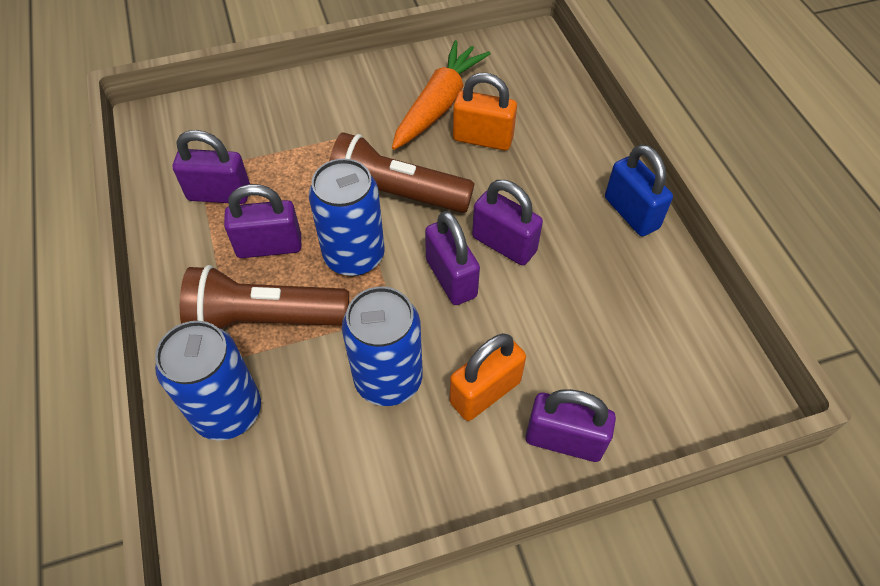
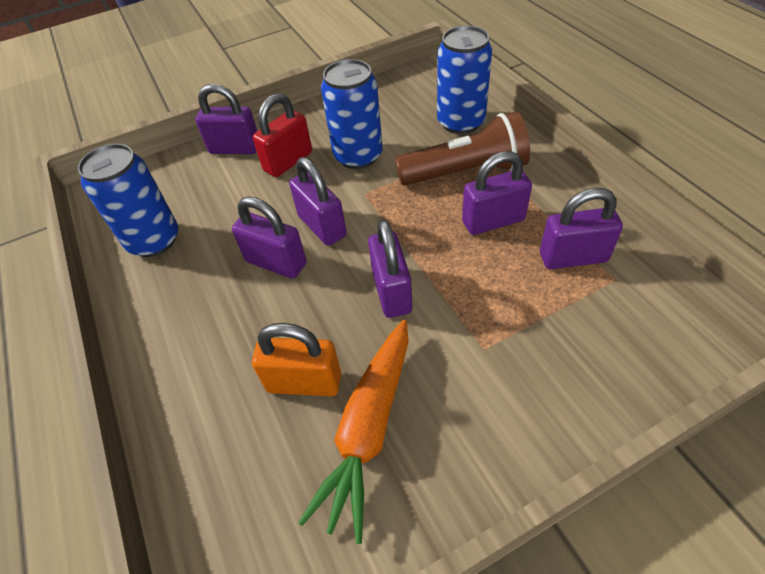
camera: 175 degrees right, 5 degrees down
blue can [309,158,385,276] -> blue can moved to [78,144,178,257]
brown flashlight [329,132,475,213] -> purple padlock [368,219,412,318]
orange padlock [450,333,526,421] -> red padlock [253,93,312,177]
blue padlock [605,144,673,236] -> none

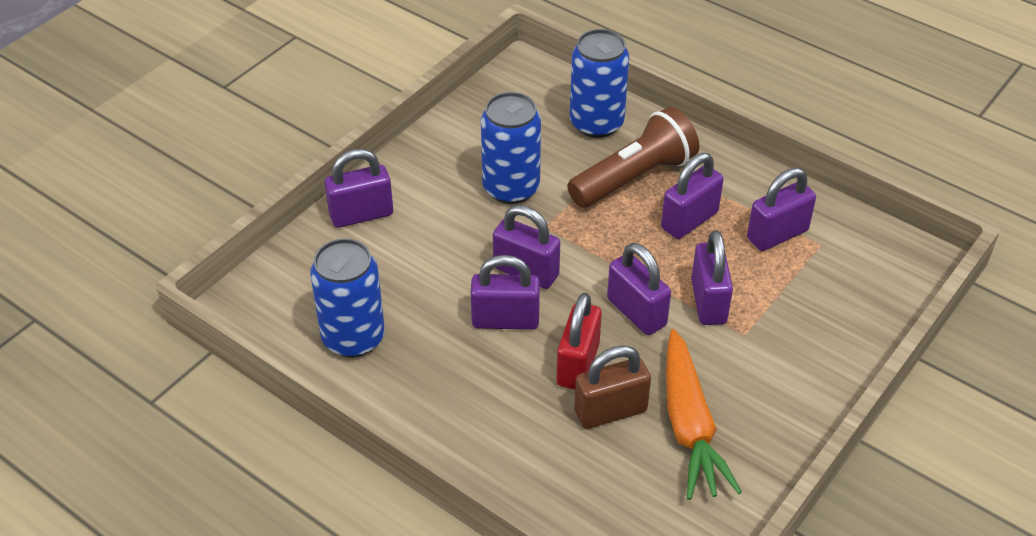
camera: 30 degrees left, 5 degrees down
orange padlock [252,323,341,396] -> brown padlock [574,345,651,429]
red padlock [253,93,312,177] -> red padlock moved to [557,293,602,390]
none -> purple padlock [691,230,733,325]

